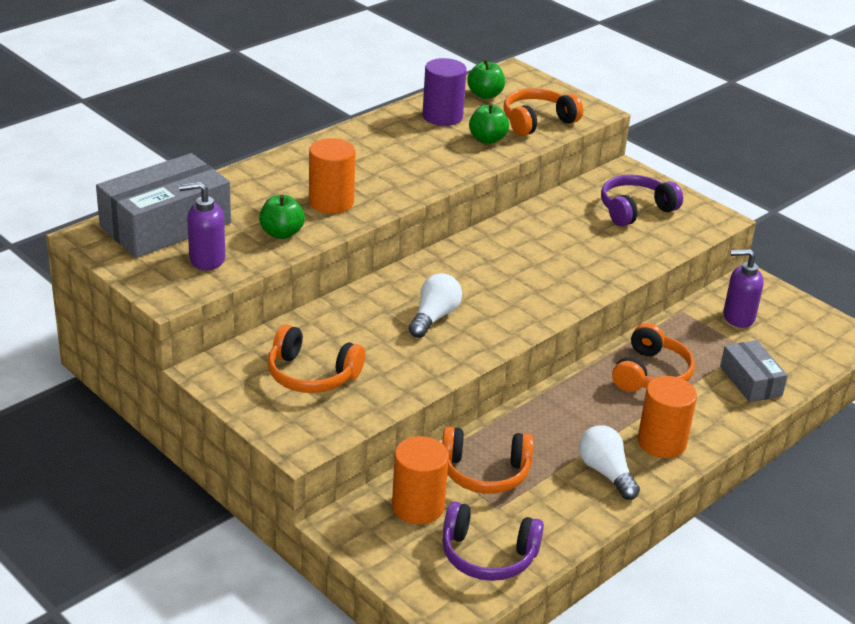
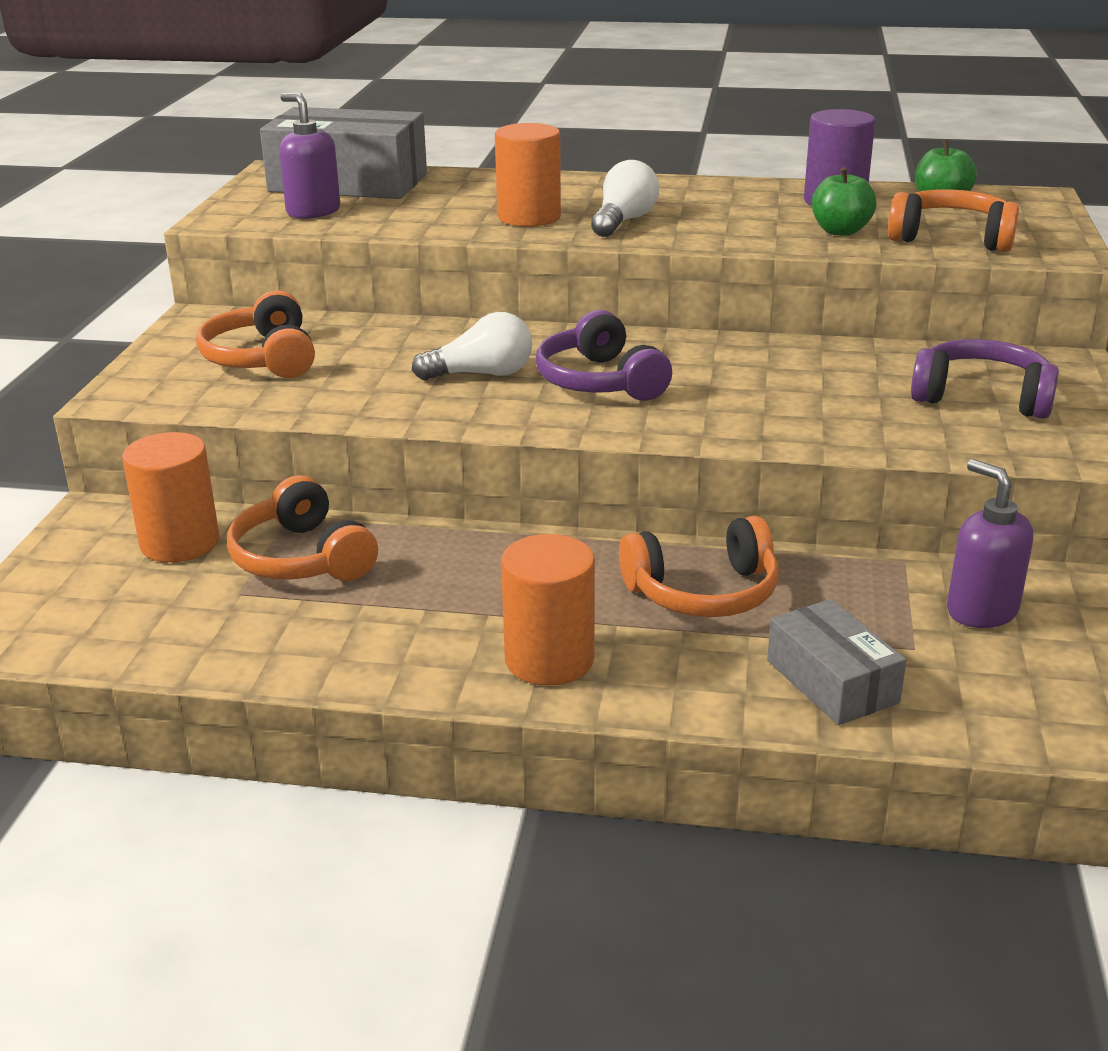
camera: 55 degrees right, 5 degrees down
green apple [259,195,305,239] -> none
purple headphones [442,501,544,581] -> purple headphones moved to [536,310,672,401]
white light bulb [579,425,640,500] -> white light bulb moved to [591,160,659,237]
grey box [720,340,788,402] -> grey box turned 60 degrees counterclockwise [767,599,906,725]

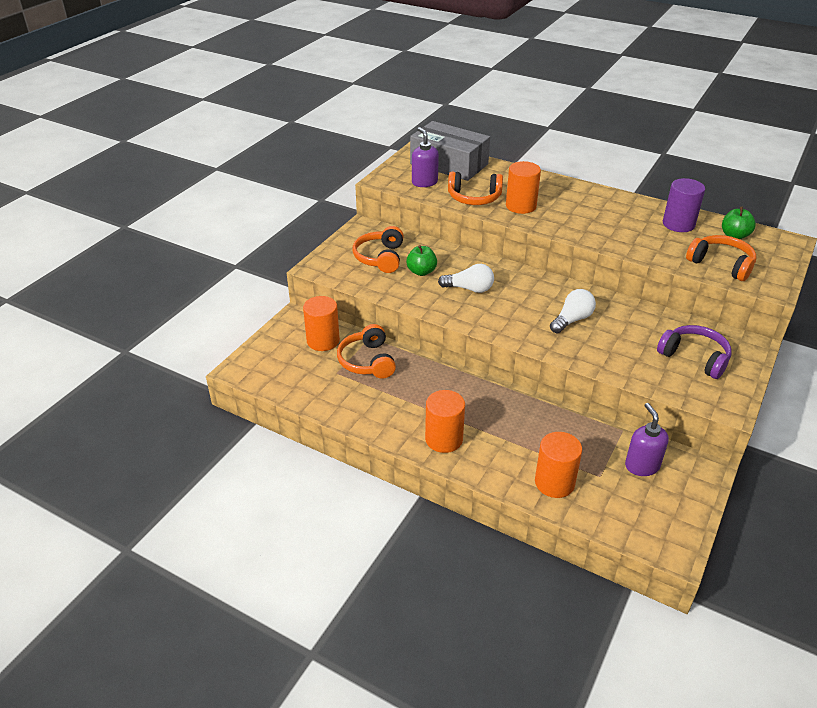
camera: 20 degrees right, 10 degrees up
purple headphones [536,310,672,401] -> none
white light bulb [591,160,659,237] -> white light bulb moved to [550,289,596,333]
orange headphones [619,516,779,617] -> orange headphones moved to [448,171,503,205]
grey box [767,599,906,725] -> orange cylinder [535,432,582,498]
green apple [812,167,877,236] -> green apple moved to [406,245,437,276]

